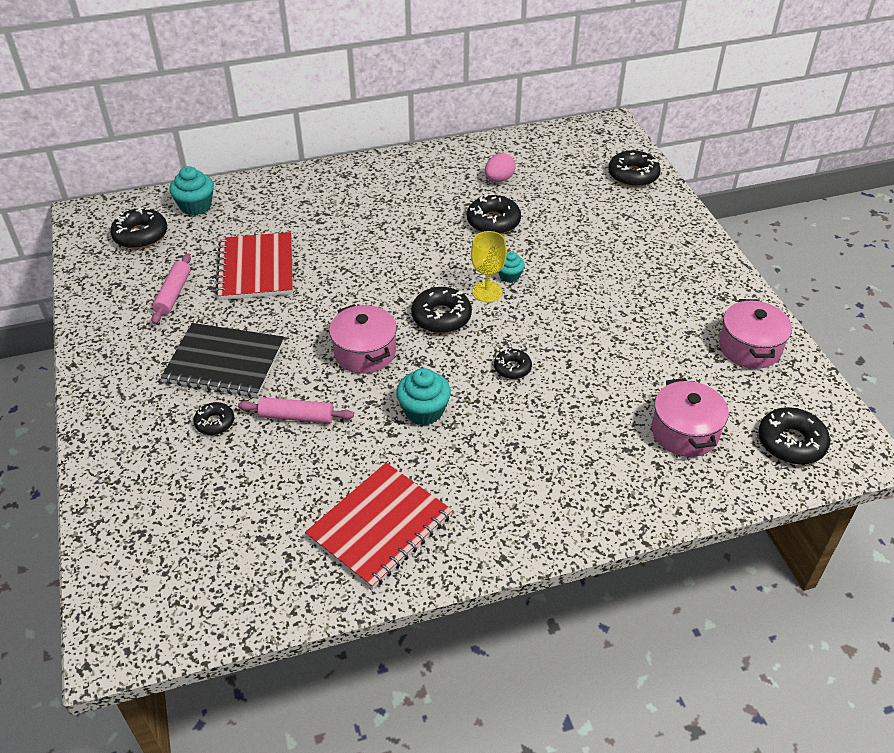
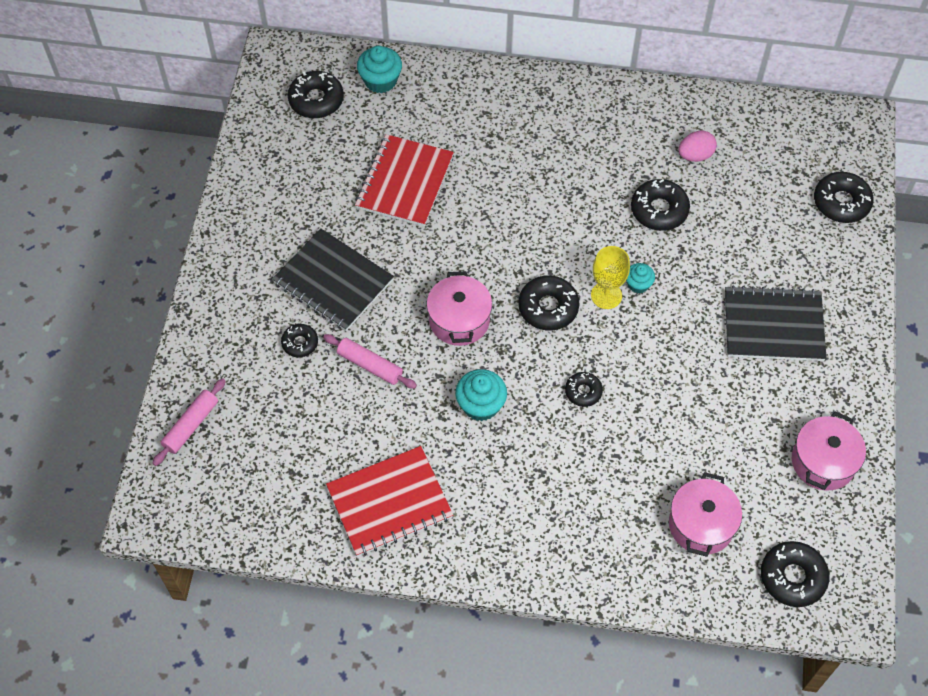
camera: 25 degrees right, 15 degrees up
pink rolling pin [152,254,191,324] -> pink rolling pin moved to [152,378,226,466]
none -> black notebook [725,285,827,361]

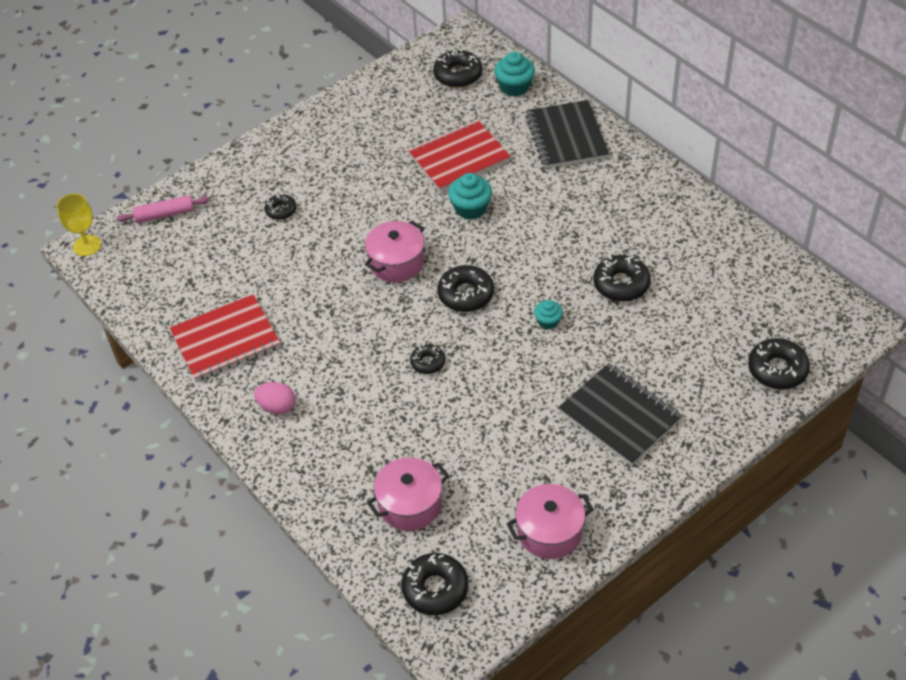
camera: 45 degrees right, 10 degrees down
black notebook [272,228,394,331] -> black notebook moved to [525,100,609,168]
pink rolling pin [323,334,417,389] -> none
red notebook [326,446,453,557] -> red notebook turned 45 degrees counterclockwise [170,294,280,381]
turquoise cupcake [455,369,507,421] -> turquoise cupcake moved to [448,173,492,220]
yellow goblet [591,246,630,309] -> yellow goblet moved to [57,193,101,256]
pink egg [679,130,717,162] -> pink egg moved to [254,382,296,414]

